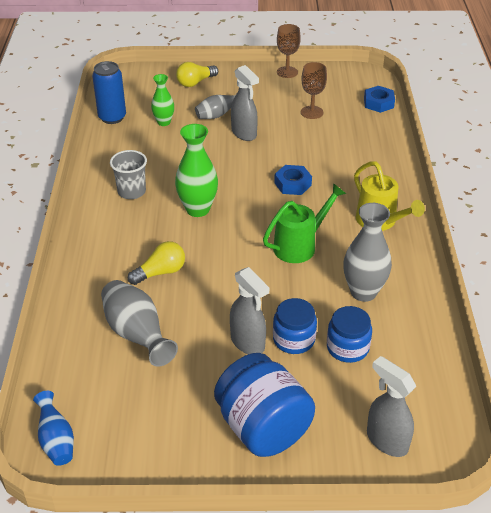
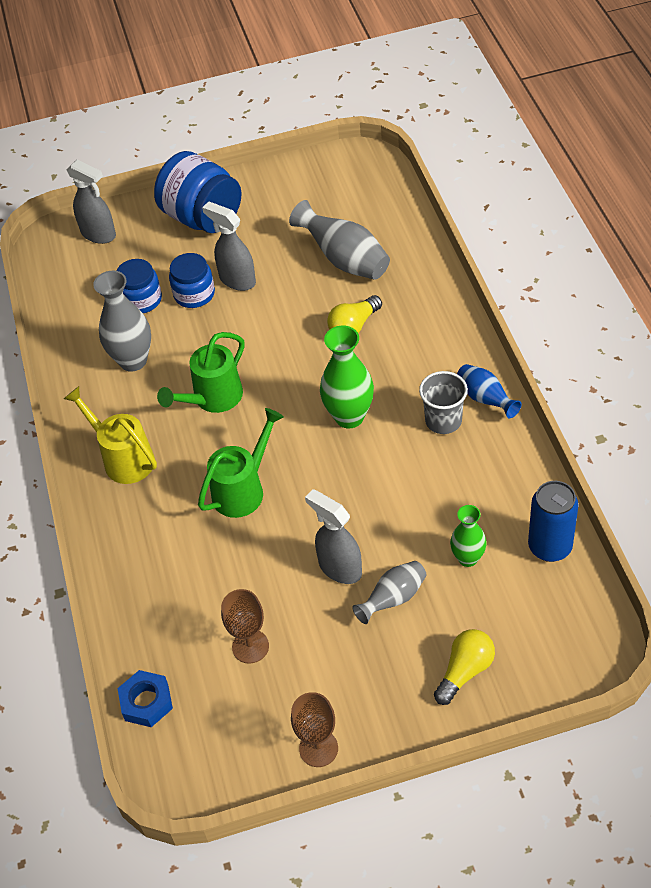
camera: 170 degrees right, 10 degrees up
blue vase [33,391,74,466] -> blue vase moved to [457,364,522,418]
blue nut [274,165,312,195] -> green watering can [198,408,284,518]

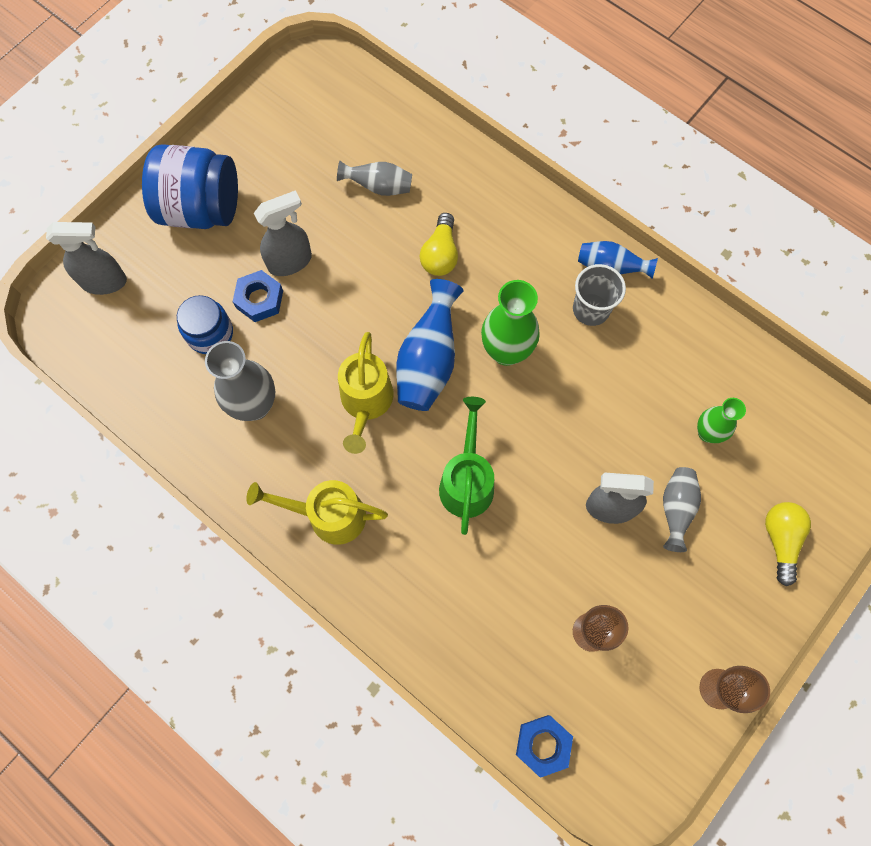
camera: 40 degrees left, 20 degrees up
green watering can [157,332,244,413] -> yellow watering can [338,332,394,454]
blue jar [169,253,215,308] -> blue nut [233,270,283,322]
grey spray bottle [202,201,256,291] -> grey spray bottle turned 150 degrees clockwise [254,190,312,276]
grey vase [289,200,390,280] -> grey vase [337,161,412,196], size x0.62
blue can [528,481,579,562] -> none
none -> blue vase [396,279,464,411]

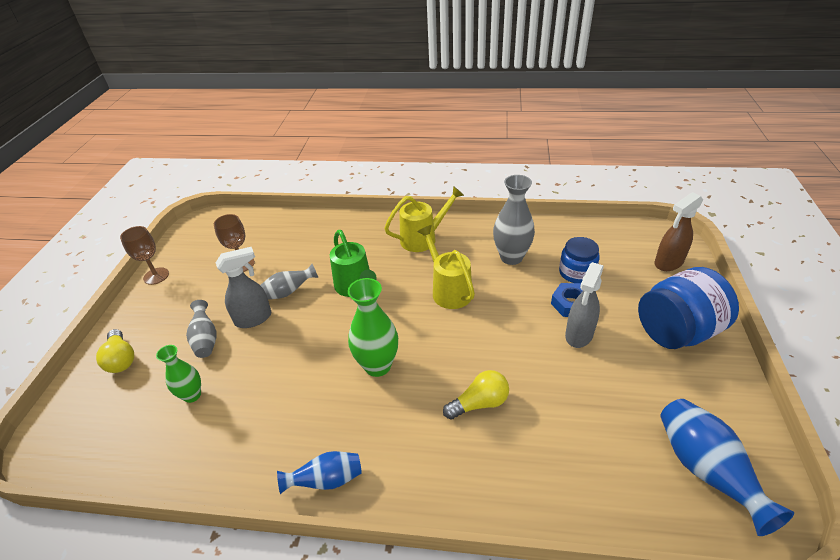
camera: 150 degrees right, 30 degrees down
grey spray bottle [46,222,127,295] -> brown spray bottle [654,192,703,271]
grey vase [337,161,412,196] -> grey vase moved to [260,264,318,300]
blue vase [396,279,464,411] -> blue vase moved to [660,399,794,536]
yellow light bulb [420,213,458,276] -> yellow light bulb turned 90 degrees clockwise [443,370,509,420]
blue nut [516,715,573,778] -> none
grey cup [573,264,626,326] -> none

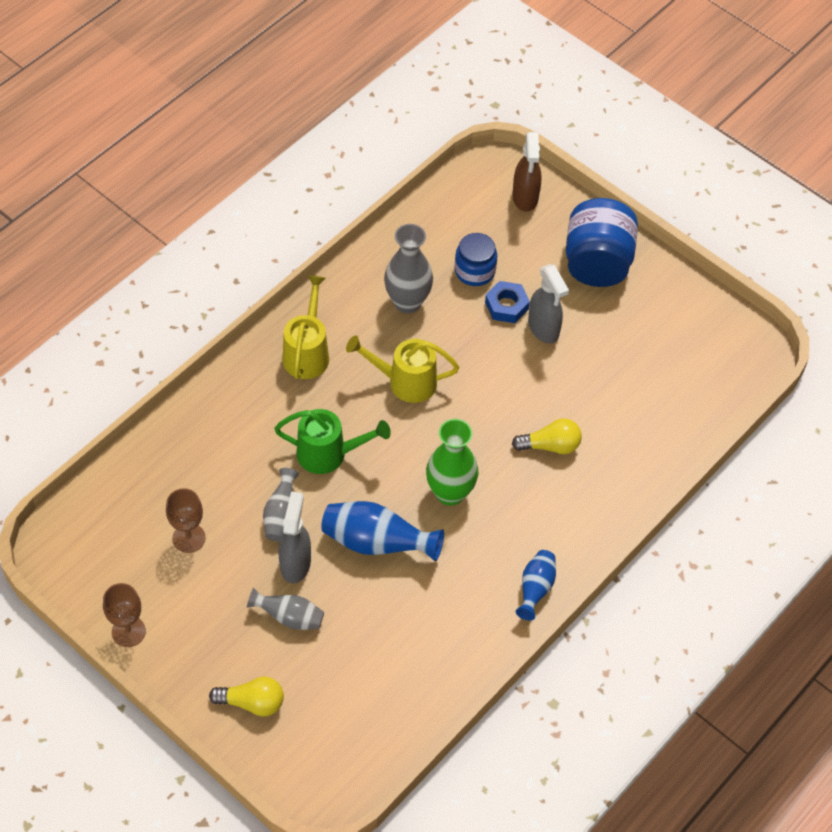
camera: 60 degrees left, 15 degrees up
green vase [156,345,201,403] -> none
yellow light bulb [443,370,509,420] -> yellow light bulb turned 75 degrees clockwise [512,418,582,454]
blue vase [660,399,794,536] -> blue vase moved to [321,501,444,562]

